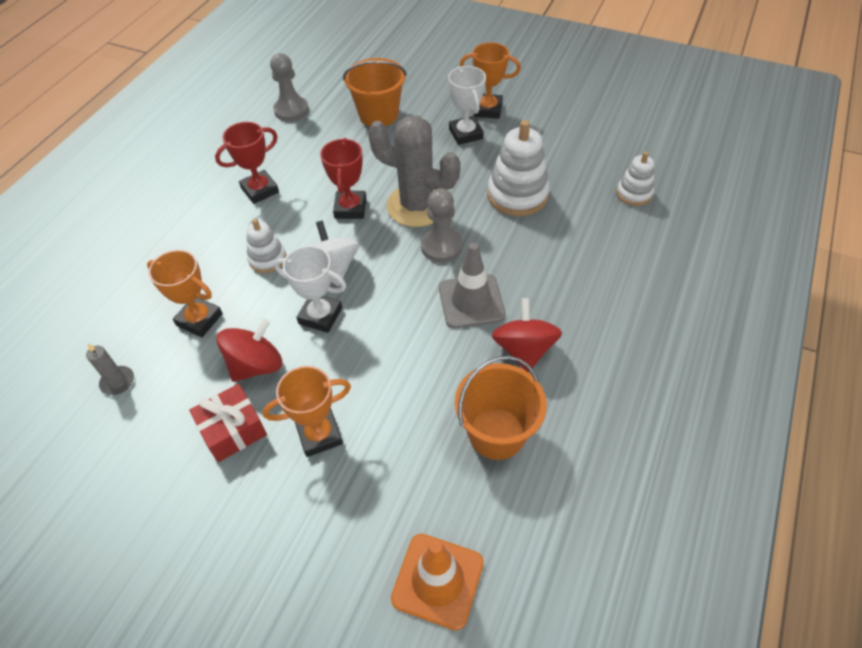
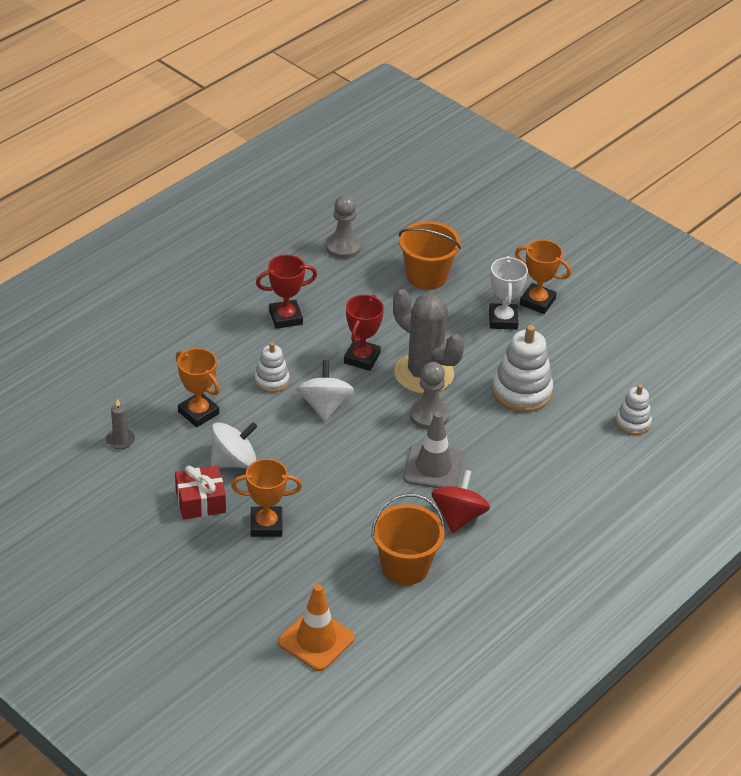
camera: 15 degrees right, 10 degrees down
red spinning top [216,318,282,382] -> white spinning top [211,422,258,468]
white trophy [274,246,346,333] -> none

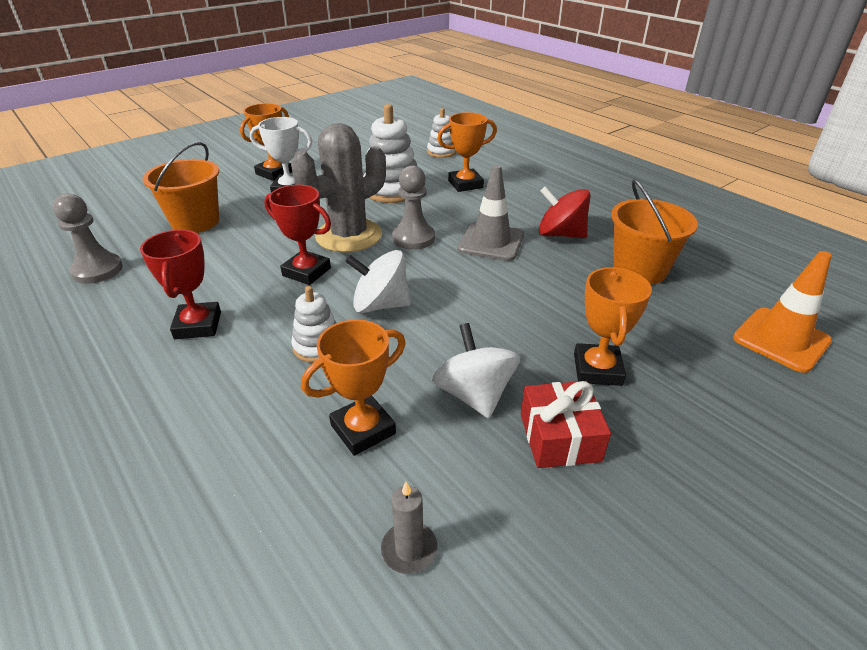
camera: 80 degrees left, 5 degrees down
none -> orange trophy [437,112,497,192]

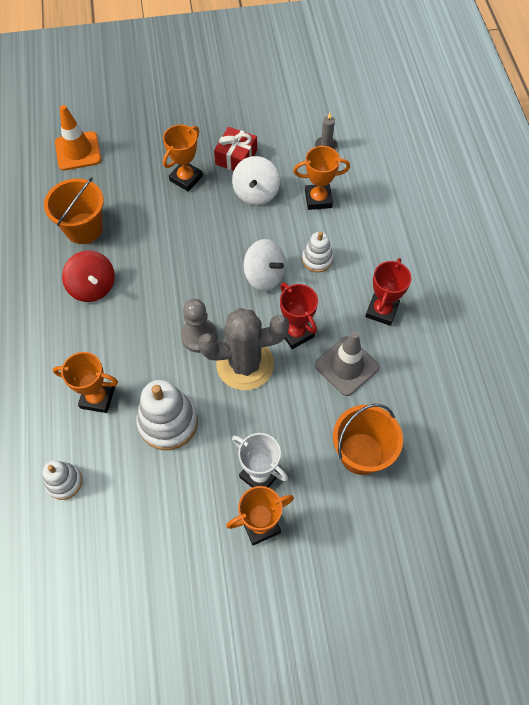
camera: 150 degrees left, 25 degrees up
grey pawn [53,194,123,284] -> none
grey traffic cone [458,165,524,261] -> grey traffic cone moved to [315,331,380,396]

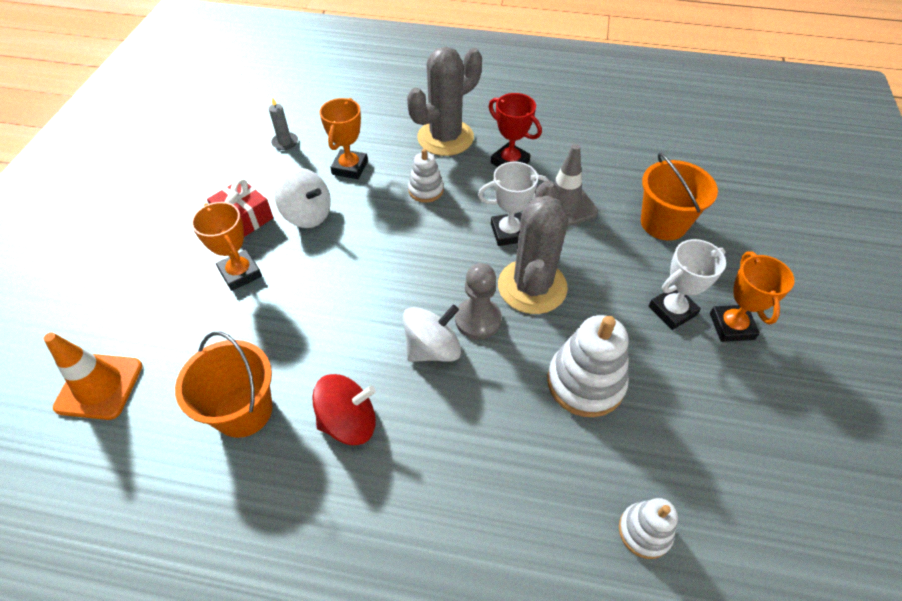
camera: 70 degrees left, 10 degrees down
orange trophy [53,352,118,413] -> none
white spinning top [243,239,286,291] -> white spinning top moved to [403,305,461,362]
red trophy [280,283,318,349] -> white trophy [478,162,549,246]
none -> grey cactus [407,47,482,156]

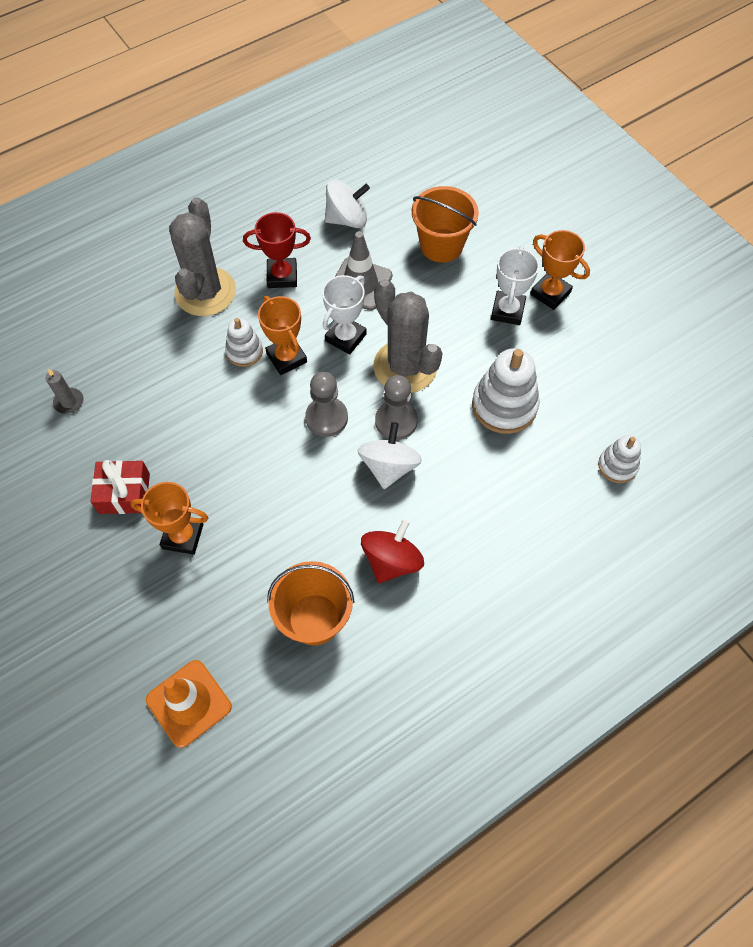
camera: 45 degrees left, 10 degrees up
white spinning top [275,168,331,228] -> white spinning top moved to [325,179,370,228]
orange trophy [320,98,368,179] -> orange trophy moved to [258,296,307,375]
none -> grey pawn [305,372,348,437]

